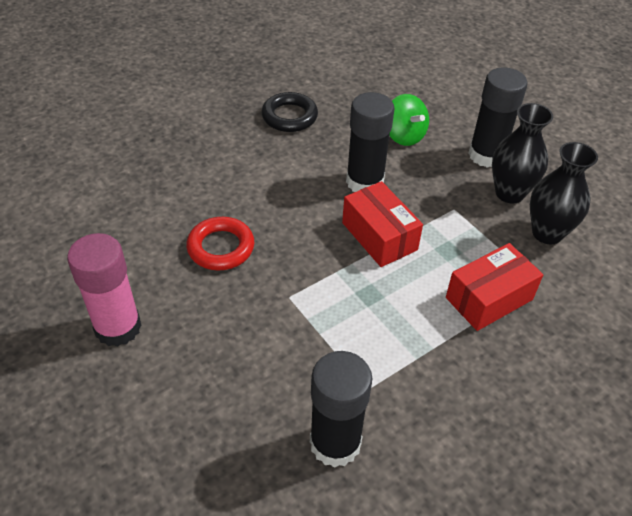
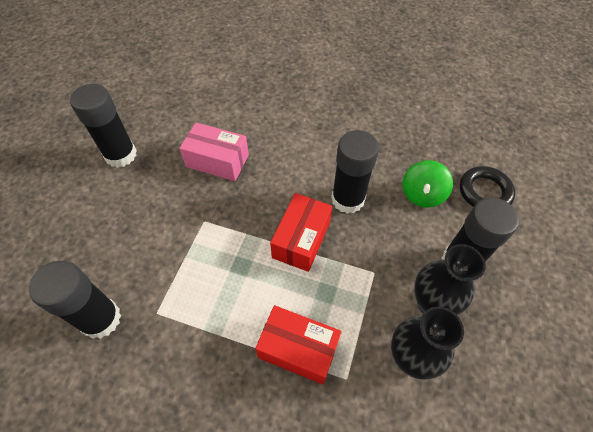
camera: 55 degrees right, 10 degrees up
pink glue stick [67,233,142,347] -> black glue stick [70,84,137,168]
red ring [186,217,254,270] -> pink box [179,122,249,181]
black ring [261,92,318,132] -> black ring moved to [460,166,515,207]

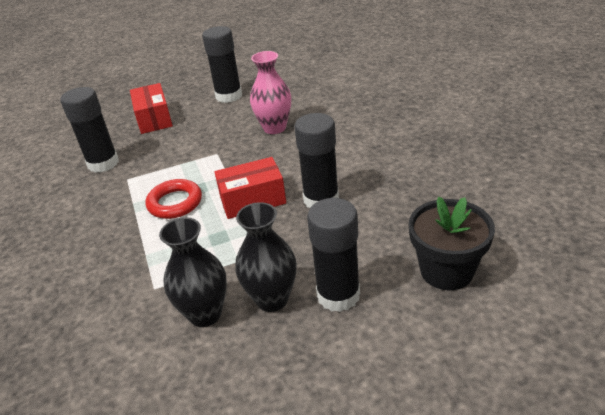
camera: 55 degrees right, 20 degrees down
pink box [179,122,249,181] -> pink vase [250,51,291,134]
red box [255,305,341,385] -> red box moved to [130,83,173,134]
green spinning top [403,160,453,208] -> none
black ring [460,166,515,207] -> black flower pot [409,197,495,290]
none -> red ring [145,179,202,219]

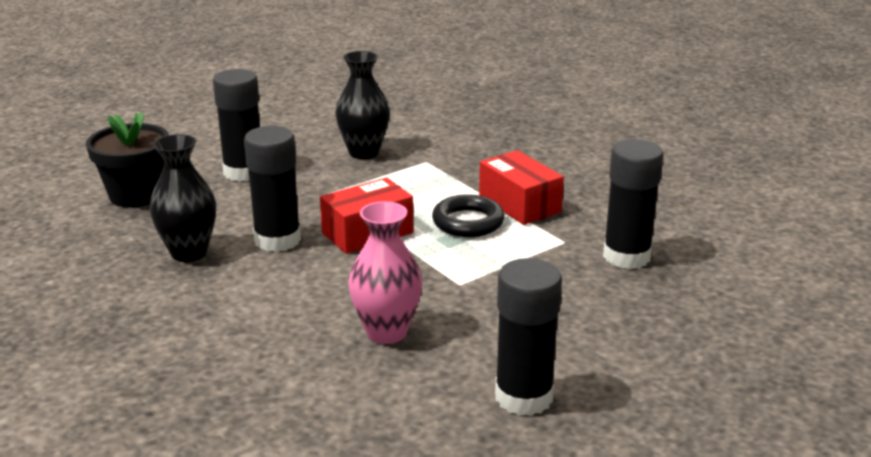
camera: 160 degrees right, 10 degrees down
red box [130,83,173,134] -> red box moved to [479,150,564,225]
red ring [145,179,202,219] -> black ring [432,194,505,237]
black vase [235,202,297,312] -> black vase moved to [150,134,216,262]

